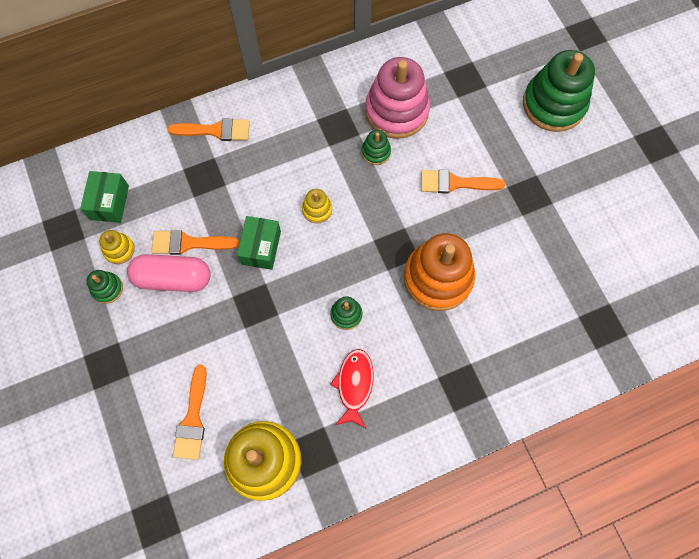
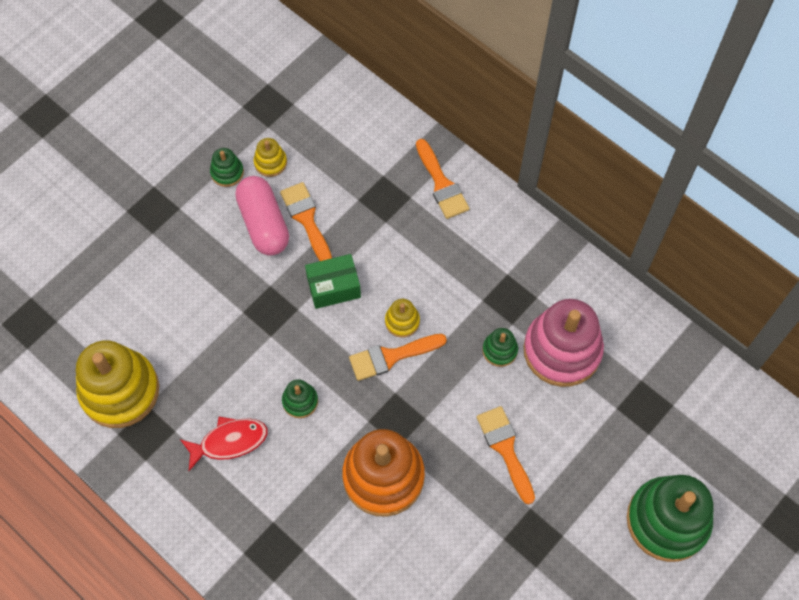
camera: 65 degrees right, 5 degrees down
green box [80,171,129,223] -> none
orange brush [173,365,207,460] -> orange brush moved to [349,334,447,381]

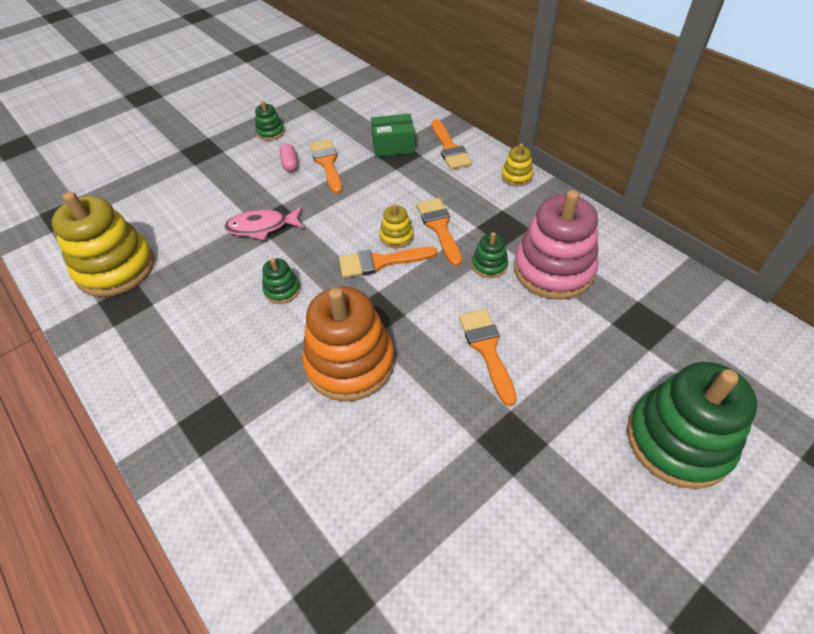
camera: 10 degrees right, 15 degrees down
red fish [181,417,268,471] -> none
pink capsule [235,176,289,256] -> pink capsule [280,143,298,172], size x0.48
yellow stacking toy [254,138,287,177] -> yellow stacking toy moved to [501,143,533,186]
green box [305,254,361,309] -> green box moved to [371,113,415,157]
none -> pink fish [224,207,304,240]
none -> orange brush [417,198,462,266]

